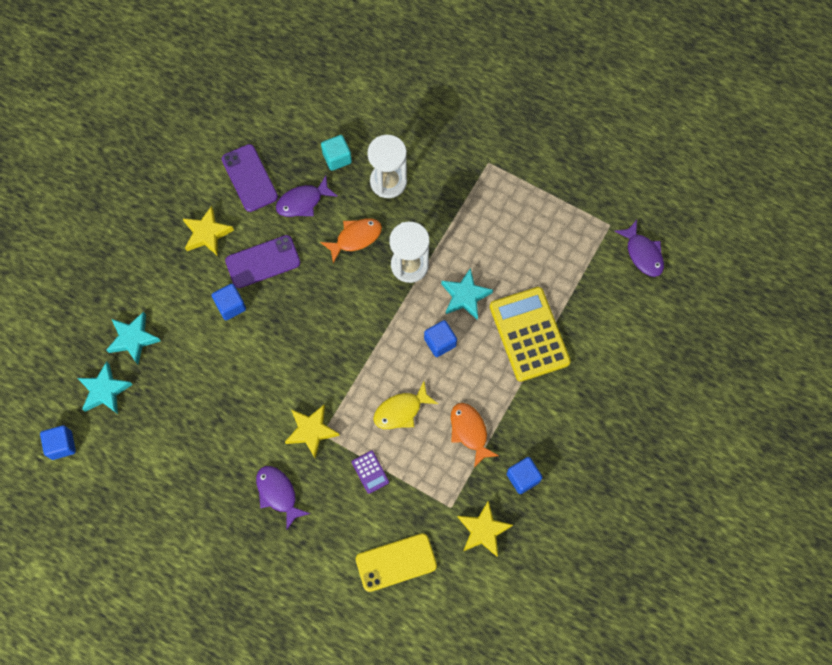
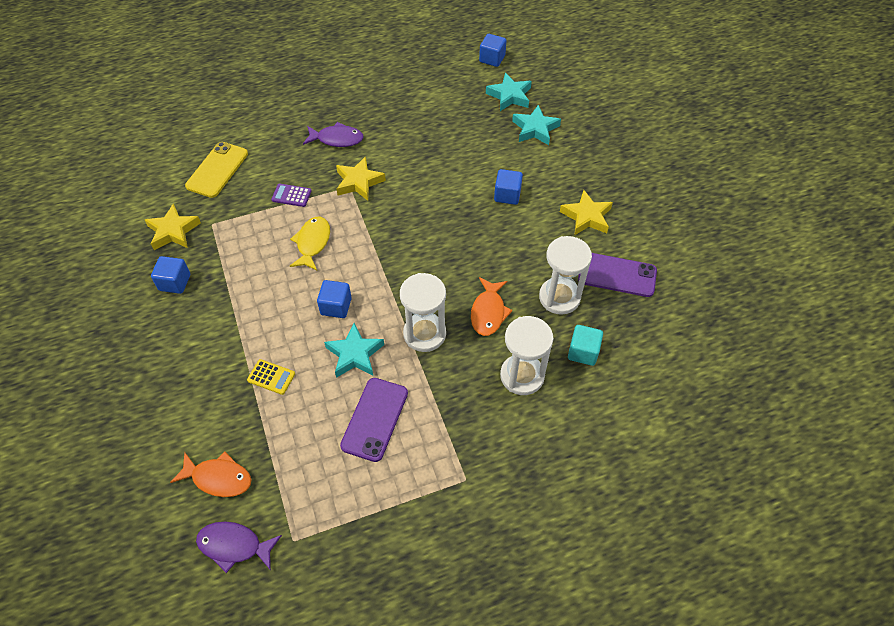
camera: 130 degrees right, 15 degrees down
purple phone [225,235,301,288] -> purple phone moved to [340,378,408,462]
purple fish [276,176,338,217] -> white hourglass [539,236,592,315]
orange fish [451,403,499,468] -> orange fish moved to [170,451,252,497]
yellow calculator [490,287,571,382] -> yellow calculator [247,359,295,395], size x0.42

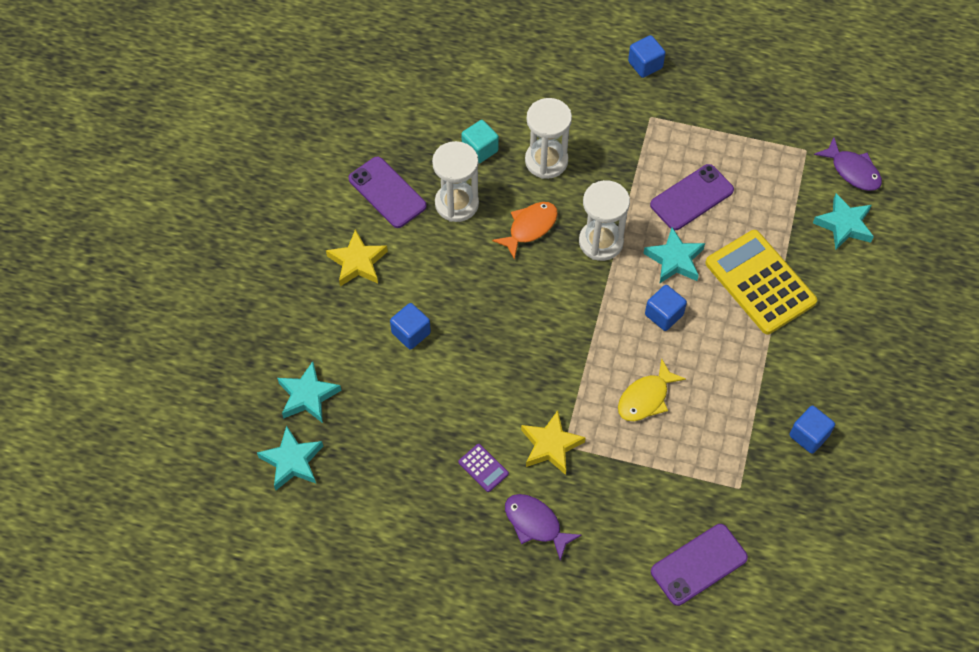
camera: 145 degrees left, 5 degrees up
yellow star [145,203,201,250] -> none
orange fish [170,451,252,497] -> turquoise star [813,193,874,250]
yellow phone [185,142,248,198] -> purple phone [651,524,748,606]
yellow calculator [247,359,295,395] -> yellow calculator [705,230,817,334], size x2.40
purple calculator [271,184,312,207] -> purple calculator moved to [458,444,509,492]
blue cube [479,34,507,67] -> blue cube moved to [628,35,665,78]

